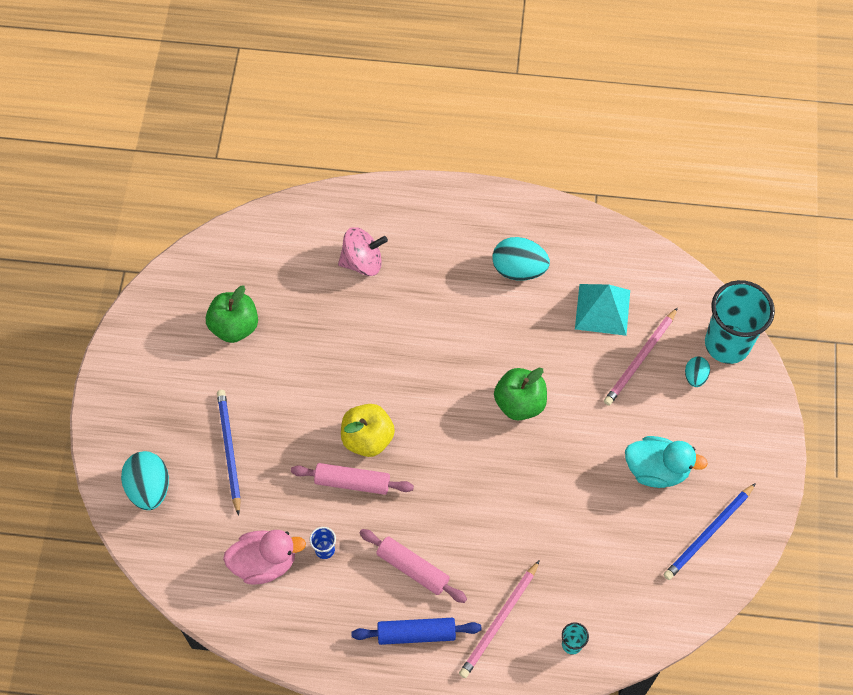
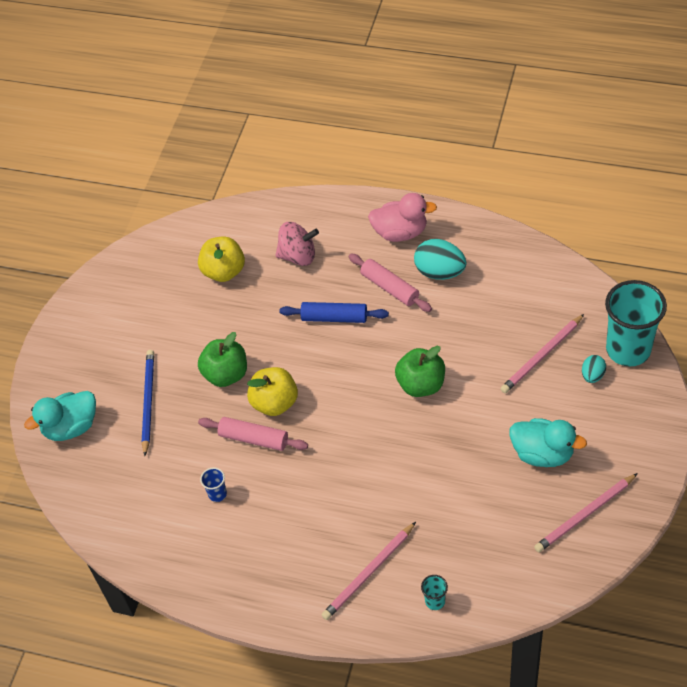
camera: 15 degrees right, 10 degrees down
turquoise egg [121,451,169,510] -> turquoise duck [24,391,96,441]
green apple [206,286,258,343] -> green apple moved to [198,332,247,387]
pink duck [223,530,306,585] -> pink duck moved to [368,193,437,242]
blue rolling pin [351,618,482,645] -> blue rolling pin moved to [279,302,389,323]
pink rolling pin [360,529,467,603] -> pink rolling pin moved to [349,254,432,312]
turquoise pyramid [575,284,630,336] -> none
blue pencil [663,483,756,580] -> pink pencil [534,473,638,552]
none -> yellow apple [198,237,245,282]

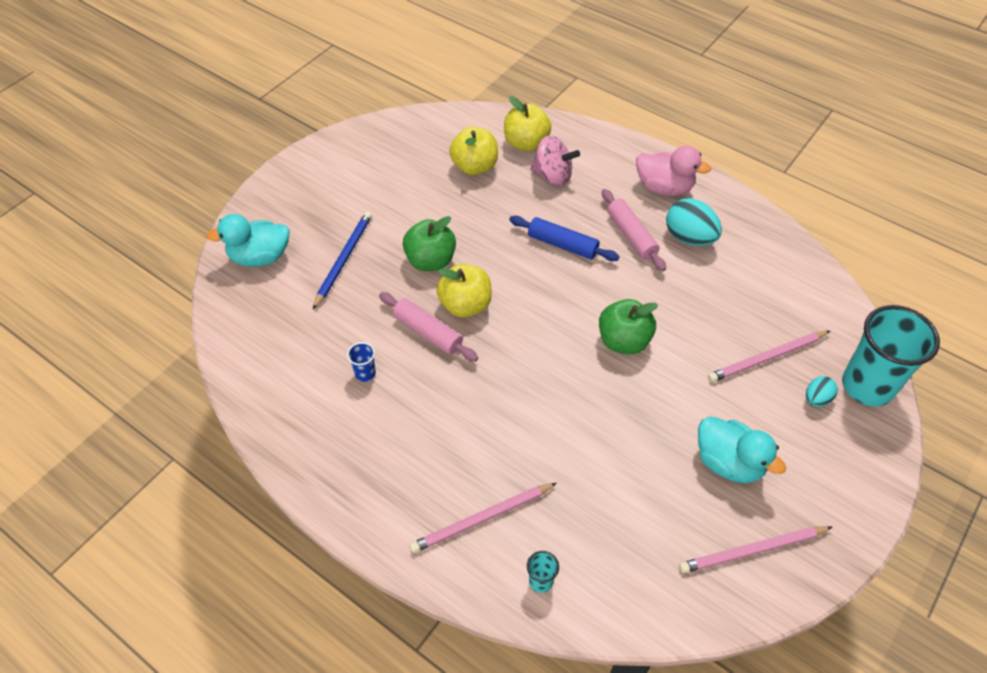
camera: 15 degrees right, 0 degrees up
none -> yellow apple [504,96,552,151]

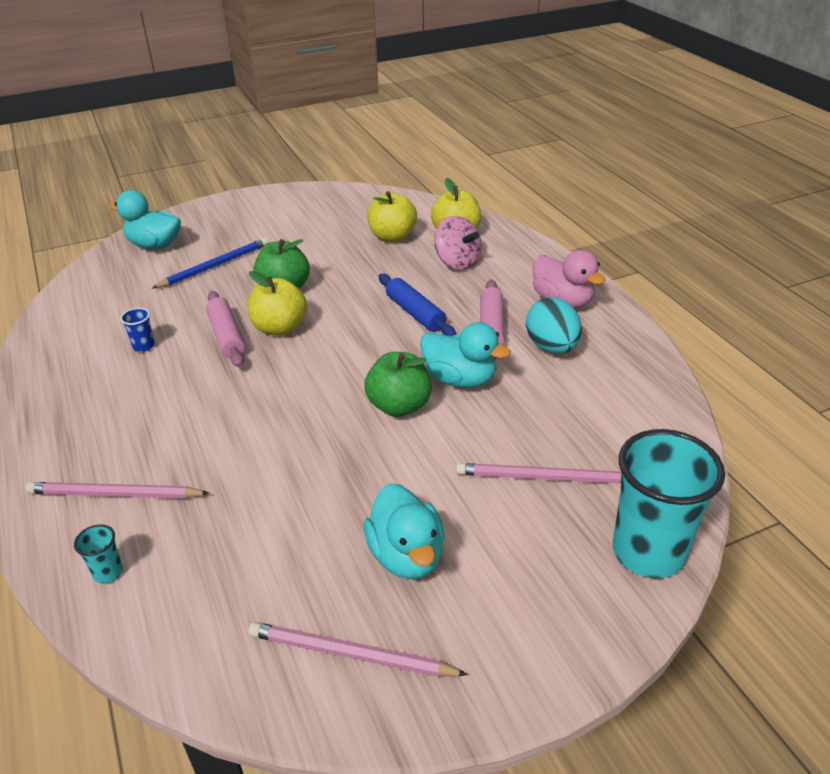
camera: 30 degrees right, 15 degrees down
turquoise egg [806,376,838,407] -> none
none -> turquoise duck [420,322,511,388]

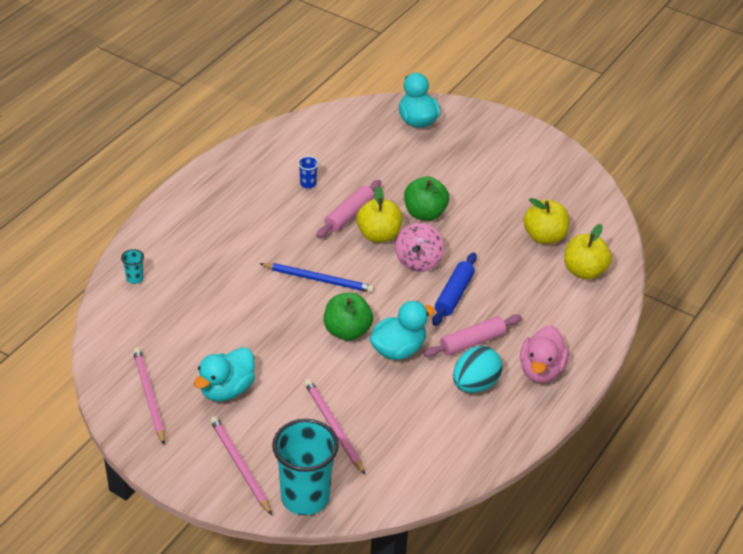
camera: 55 degrees right, 5 degrees up
pink pencil [25,482,209,499] -> pink pencil moved to [210,416,272,515]
blue pencil [152,238,268,288] -> blue pencil moved to [259,263,374,293]
turquoise duck [420,322,511,388] -> turquoise duck turned 120 degrees counterclockwise [369,301,435,360]
pink spinning top [434,216,482,270] -> pink spinning top moved to [395,223,444,272]

